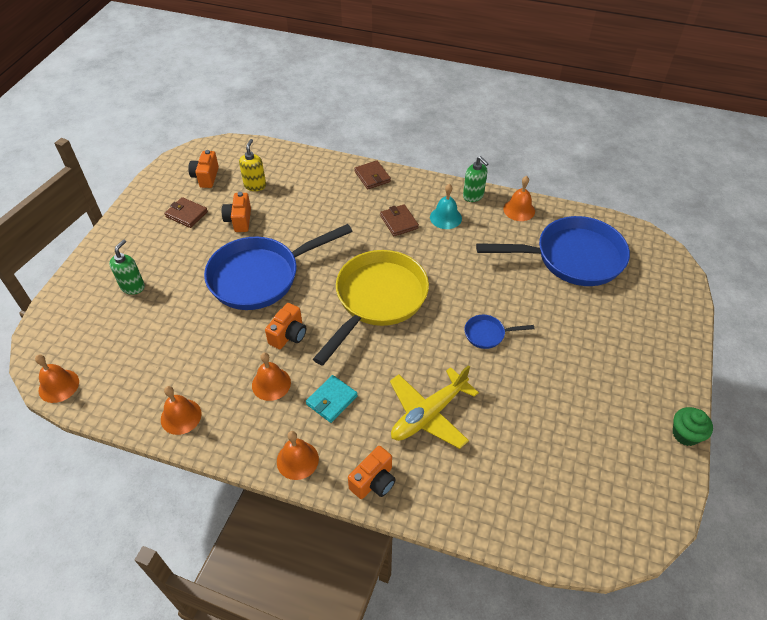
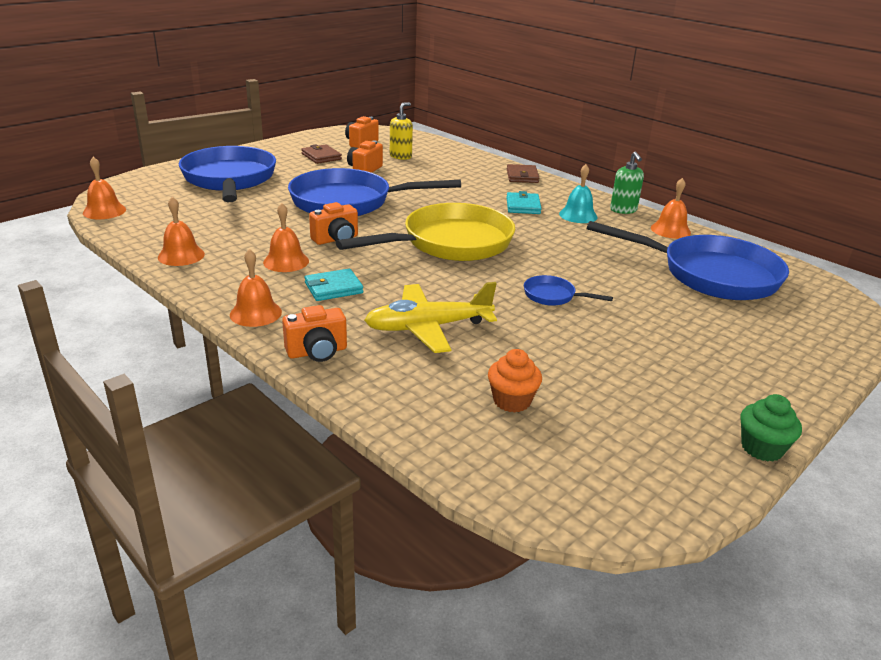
camera: 25 degrees right, 20 degrees down
green soap dispenser [109,239,145,295] -> blue pan [179,146,276,202]
brown wallet [380,204,419,236] -> turquoise wallet [506,191,542,214]
none -> orange cupcake [488,349,542,413]

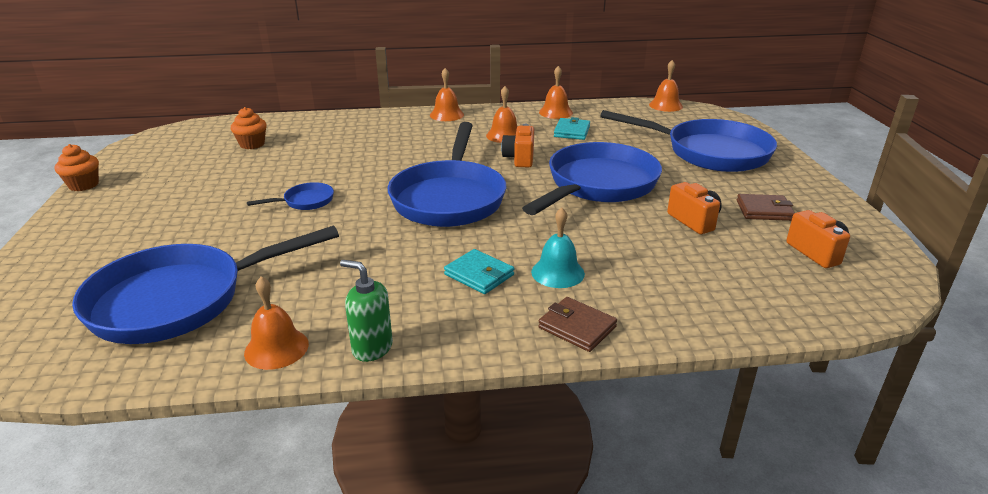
camera: 130 degrees right, 0 degrees up
orange camera [282,305,347,362] -> none
turquoise wallet [305,269,363,301] -> turquoise wallet moved to [554,117,590,140]
yellow pan [336,203,515,261] -> blue pan [388,122,506,227]
yellow plane [364,282,497,353] -> none
yellow soap dispenser [390,102,413,160] -> none
turquoise bell [559,164,597,223] -> turquoise bell moved to [531,208,585,288]
green cupcake [740,394,802,462] -> orange cupcake [55,144,99,191]

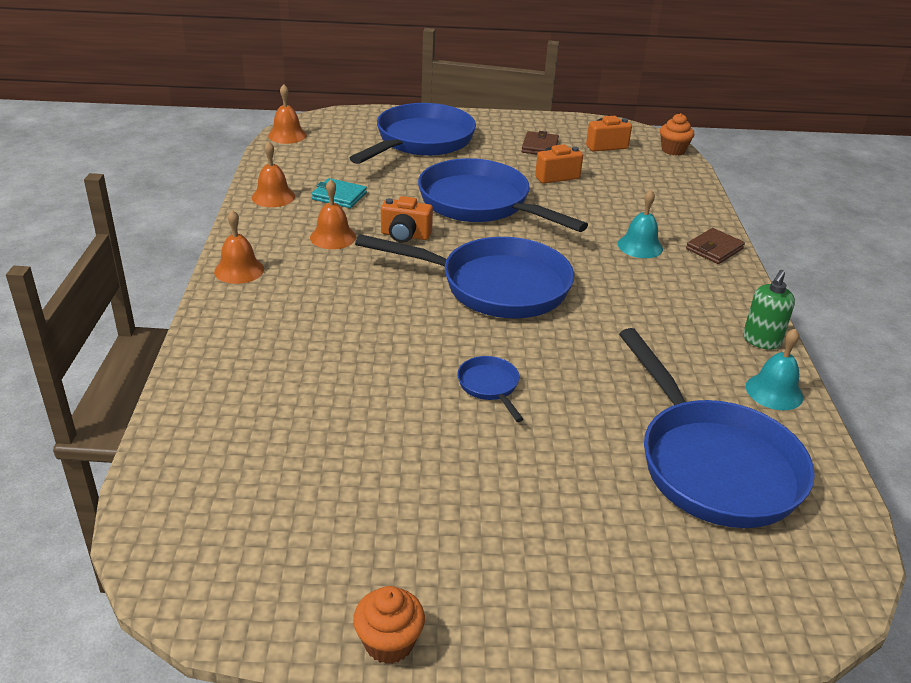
camera: 85 degrees left, 5 degrees up
orange cupcake [231,107,267,149] -> orange cupcake moved to [660,113,694,155]
orange bell [244,277,309,370] -> turquoise bell [746,328,803,410]
turquoise wallet [444,249,514,294] -> none

